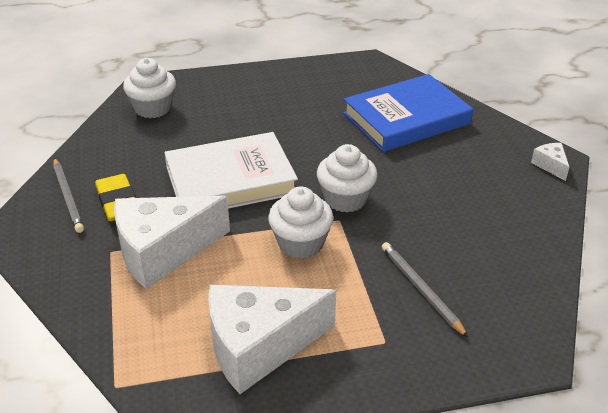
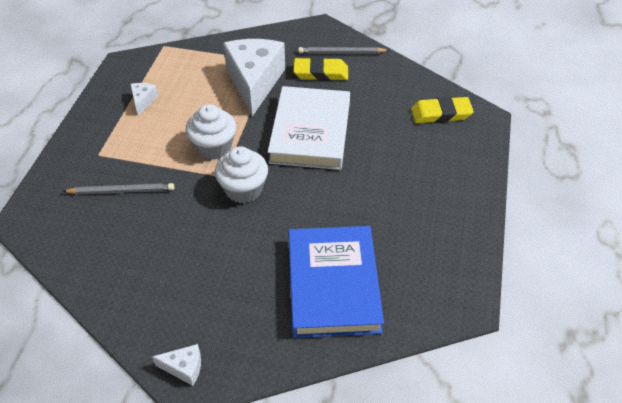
camera: 115 degrees right, 10 degrees up
white cupcake [123,58,176,118] -> yellow eraser [411,97,474,123]
white cheese [208,285,336,394] -> white cheese [130,83,158,115], size x0.42

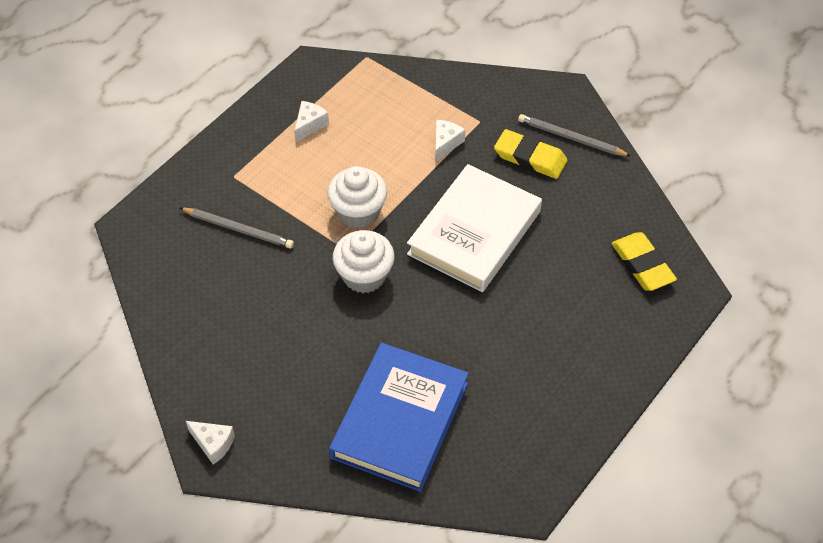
camera: 25 degrees right, 5 degrees up
white cheese [223,39,285,116] -> white cheese [435,120,465,162], size x0.42
yellow eraser [411,97,474,123] -> yellow eraser turned 45 degrees clockwise [612,232,677,291]

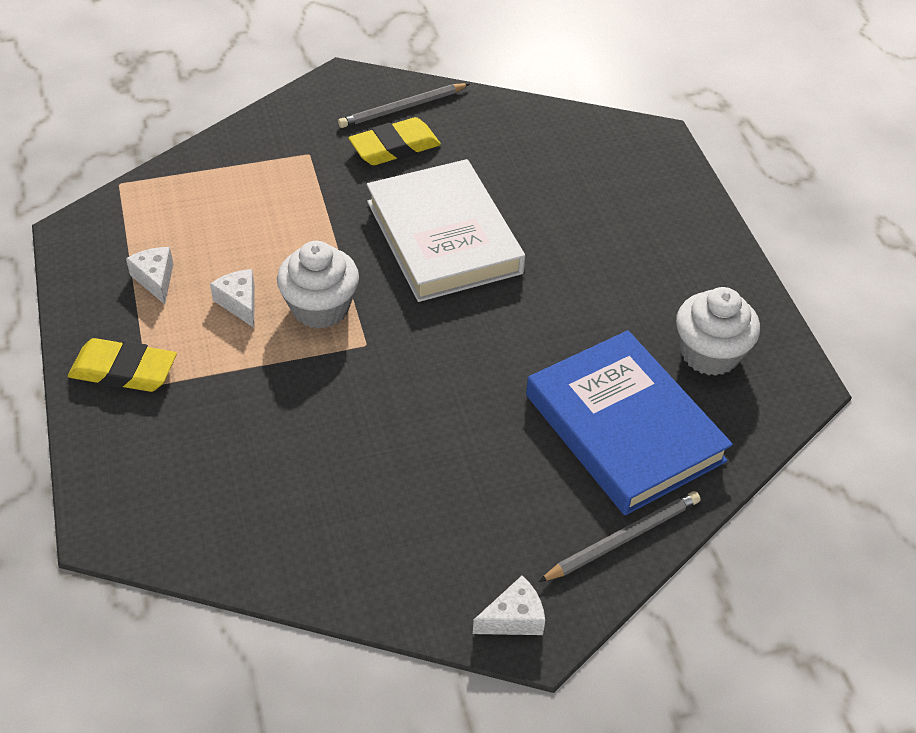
camera: 55 degrees left, 5 degrees down
grey pencil [180,208,294,248] -> grey pencil moved to [538,491,700,582]
white cupcake [333,230,394,293] -> white cupcake moved to [676,287,760,376]
white cheese [435,120,465,162] -> white cheese moved to [210,269,255,328]
yellow eraser [612,232,677,291] -> yellow eraser moved to [68,338,177,392]

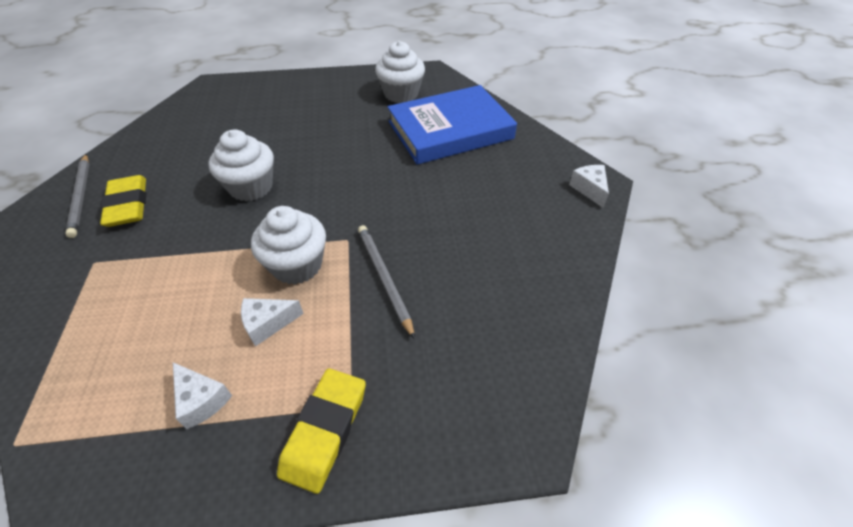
camera: 80 degrees left, 0 degrees up
white cheese [126,247,173,304] -> white cheese turned 120 degrees counterclockwise [173,362,232,429]
white book [367,159,525,302] -> white cupcake [208,129,274,201]
grey pencil [538,491,700,582] -> grey pencil moved to [358,225,415,339]

